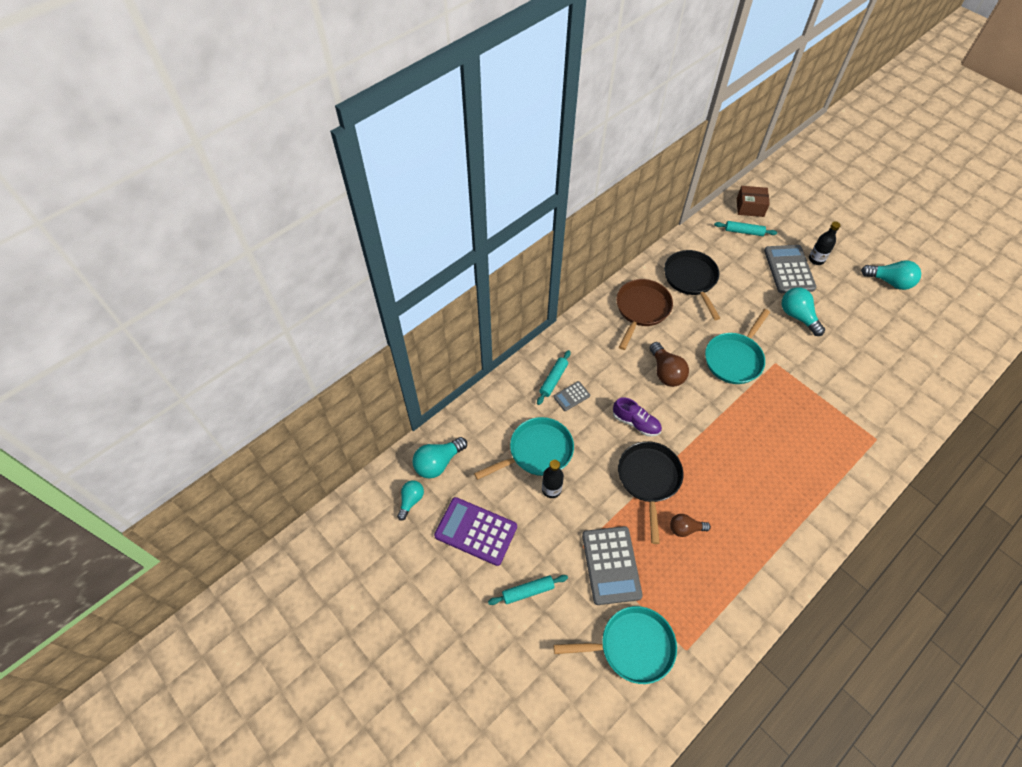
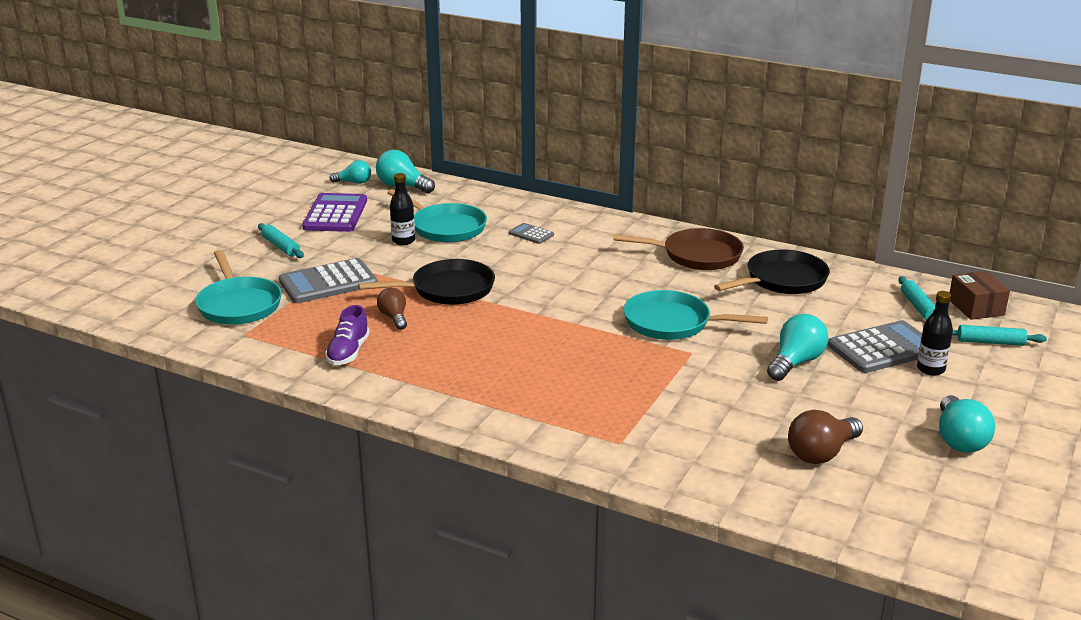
camera: 70 degrees right, 30 degrees down
turquoise rolling pin [537,350,571,405] -> turquoise rolling pin moved to [952,325,1047,346]
purple shoe [613,397,662,437] -> purple shoe moved to [325,305,370,365]
brown light bulb [650,342,689,387] -> brown light bulb moved to [788,410,863,464]

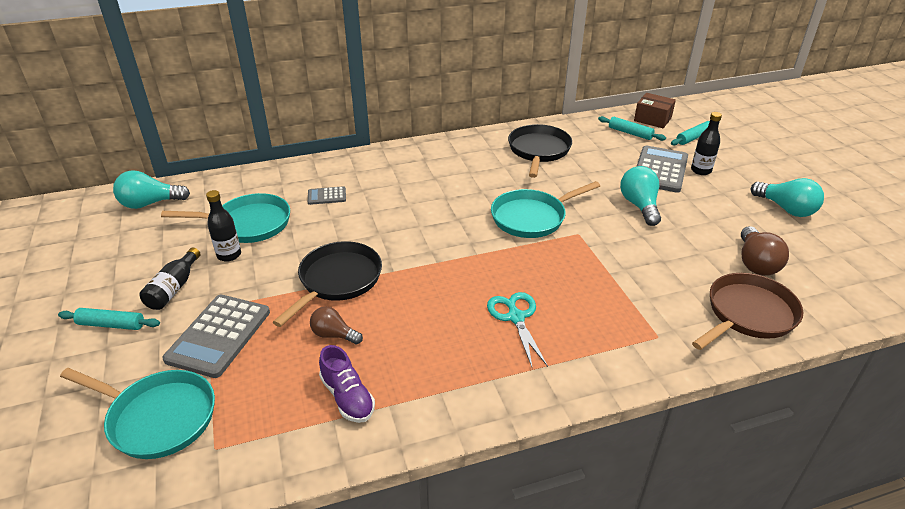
camera: 45 degrees left, 10 degrees up
purple calculator [302,193,367,232] -> none
turquoise light bulb [329,160,371,184] -> none
brown pan [614,228,744,270] -> brown pan moved to [692,273,803,350]
none -> black bottle [139,248,201,310]
none -> turquoise scissors [487,292,548,367]

